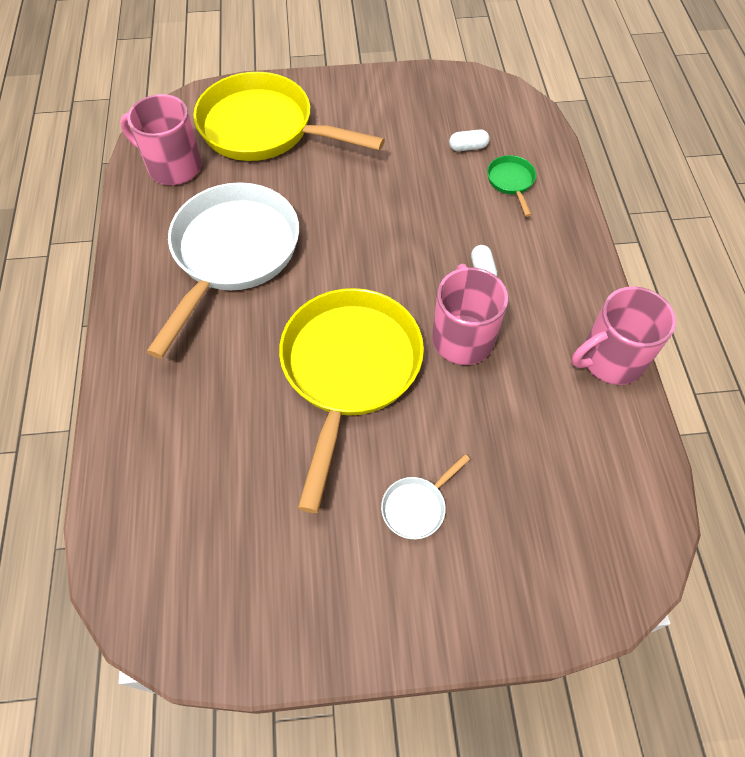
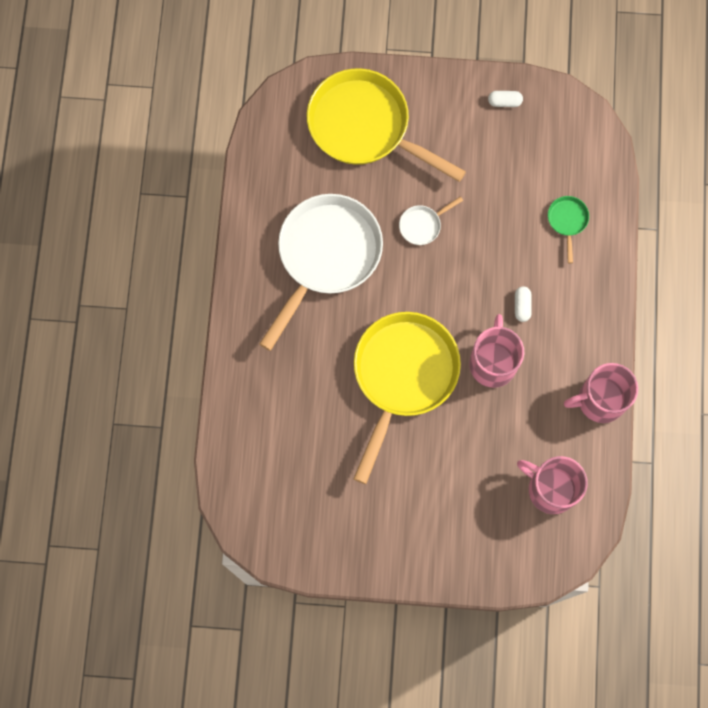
camera: 10 degrees right, 15 degrees up
pink mug [120,94,202,185] -> pink mug moved to [517,456,588,514]
white pan [381,454,470,539] -> white pan moved to [399,196,463,245]
white capsule [449,130,490,151] -> white capsule moved to [488,91,523,107]

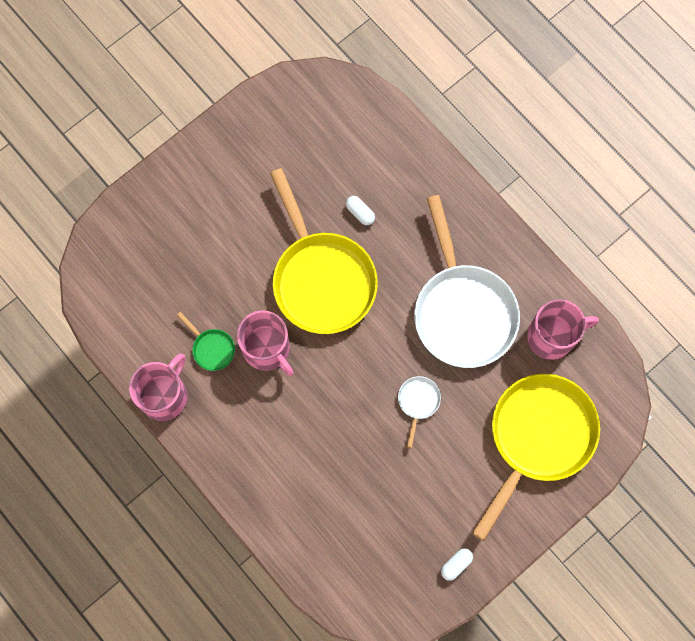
camera: 135 degrees right, 0 degrees up
yellow pan [307,68,466,182] -> yellow pan turned 45 degrees counterclockwise [472,374,600,541]
white capsule [515,286,531,322] -> white capsule moved to [346,196,375,225]
pink mug [517,456,588,514] -> pink mug moved to [527,299,599,360]
green pan [548,196,589,263] -> green pan moved to [176,312,235,371]

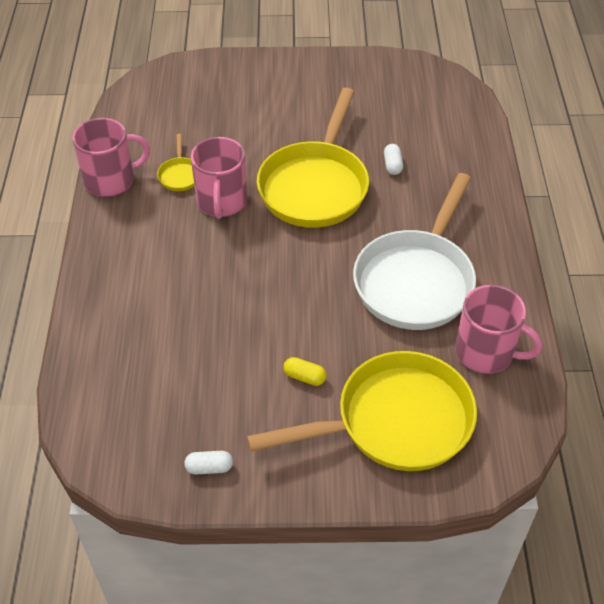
camera: 40 degrees right, 25 degrees down
green pan [176,312,235,371] -> yellow pan [157,134,194,191]
white pan [398,376,441,448] -> none
none -> yellow capsule [283,357,327,386]

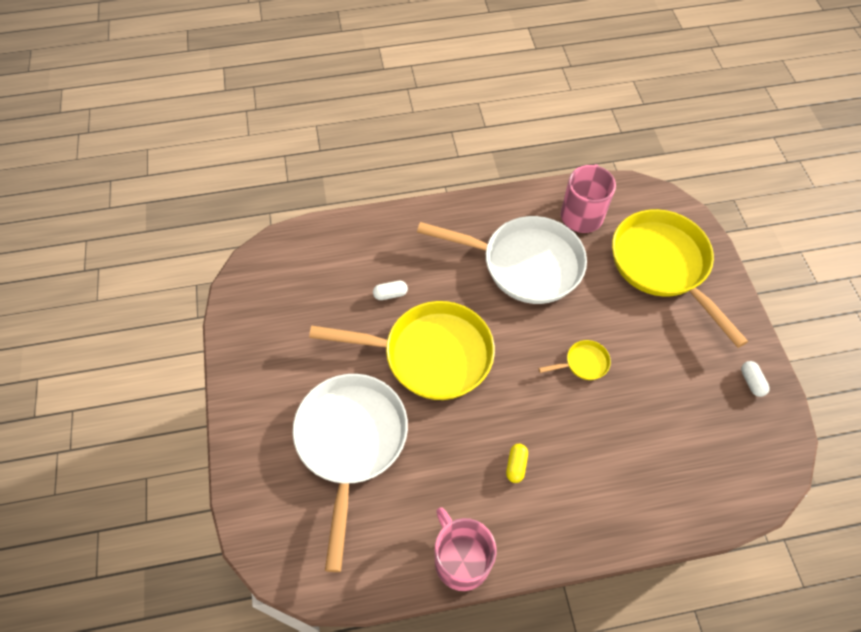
camera: 100 degrees left, 10 degrees up
yellow pan [157,134,194,191] -> yellow pan moved to [539,340,611,380]
pink mug [191,137,247,219] -> none
yellow capsule [283,357,327,386] -> yellow capsule moved to [506,444,528,483]
none -> white pan [293,374,408,572]

